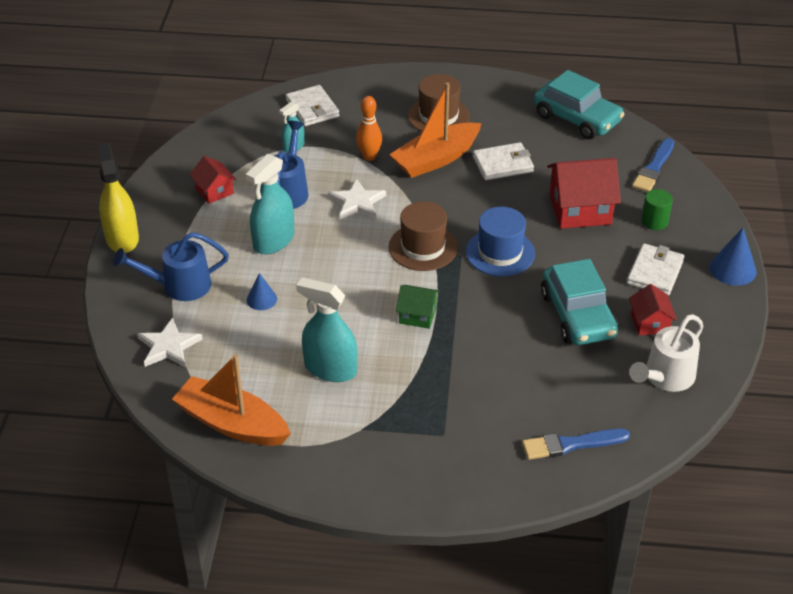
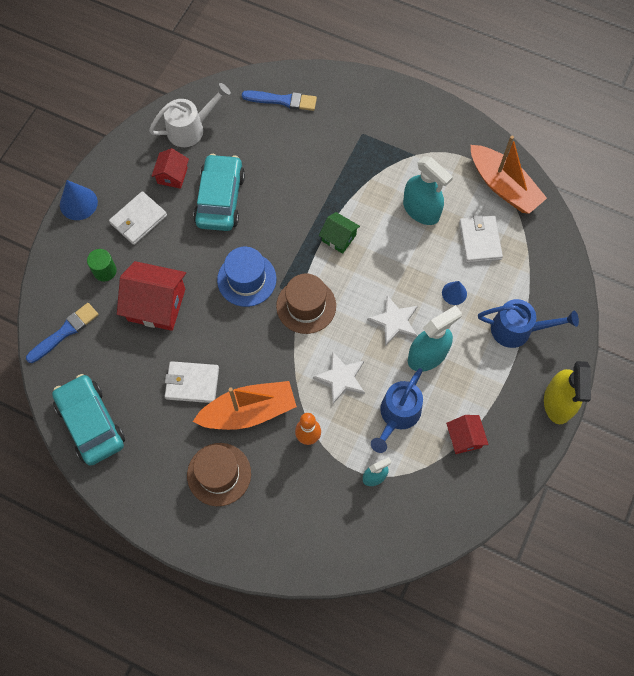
camera: 160 degrees left, 25 degrees up
white star [137,317,203,367] -> white star moved to [367,295,418,346]
white wallet [286,85,339,126] -> white wallet moved to [459,215,503,263]

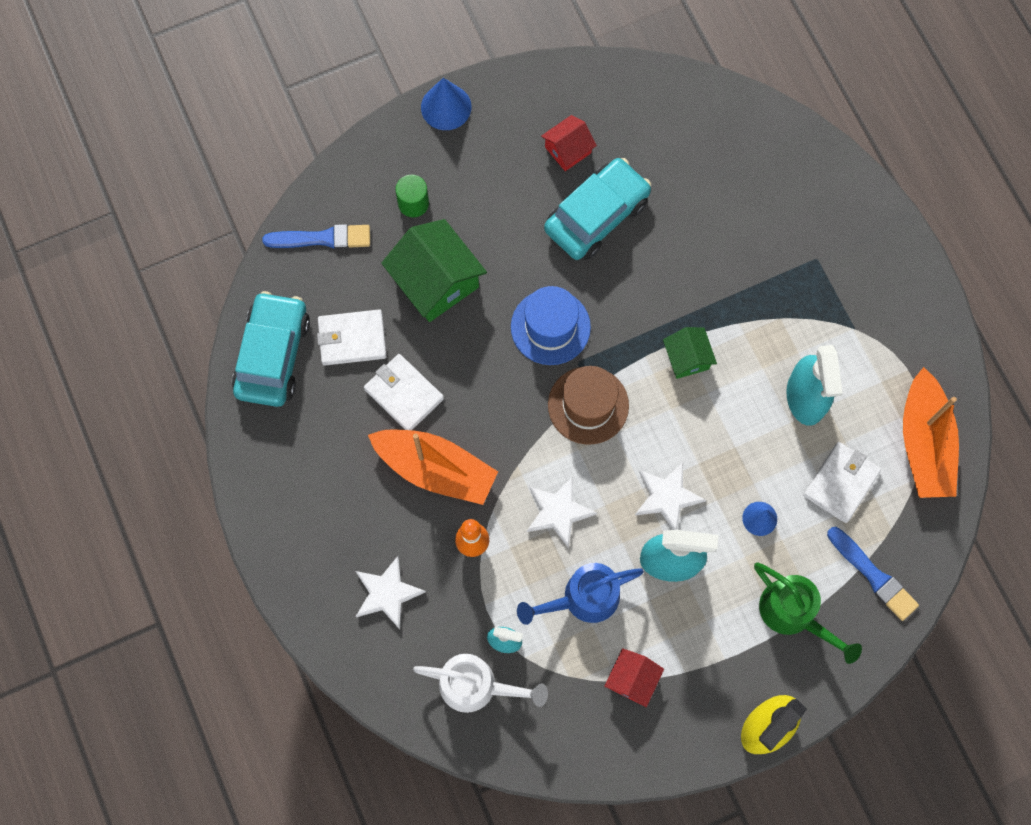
camera: 40 degrees right, 5 degrees up
white wallet [109,191,167,245] -> white wallet moved to [317,310,387,365]
red house [117,261,186,331] -> green house [381,219,487,322]
white watering can [149,83,231,147] -> white watering can moved to [413,654,548,713]
brown hat [187,443,251,506] -> none
blue brush [242,90,317,111] -> blue brush moved to [827,527,919,621]
blue watering can [478,299,579,348] -> green watering can [754,562,862,664]
none -> white star [356,556,426,629]

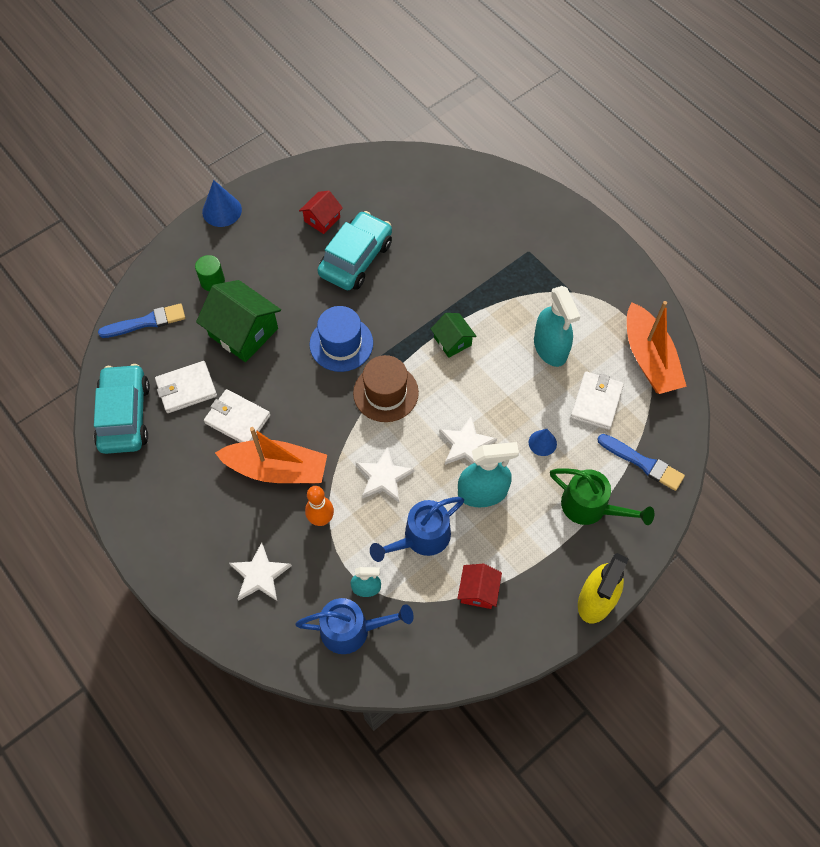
camera: 15 degrees left, 10 degrees down
white watering can [413,654,548,713] -> blue watering can [296,598,414,654]

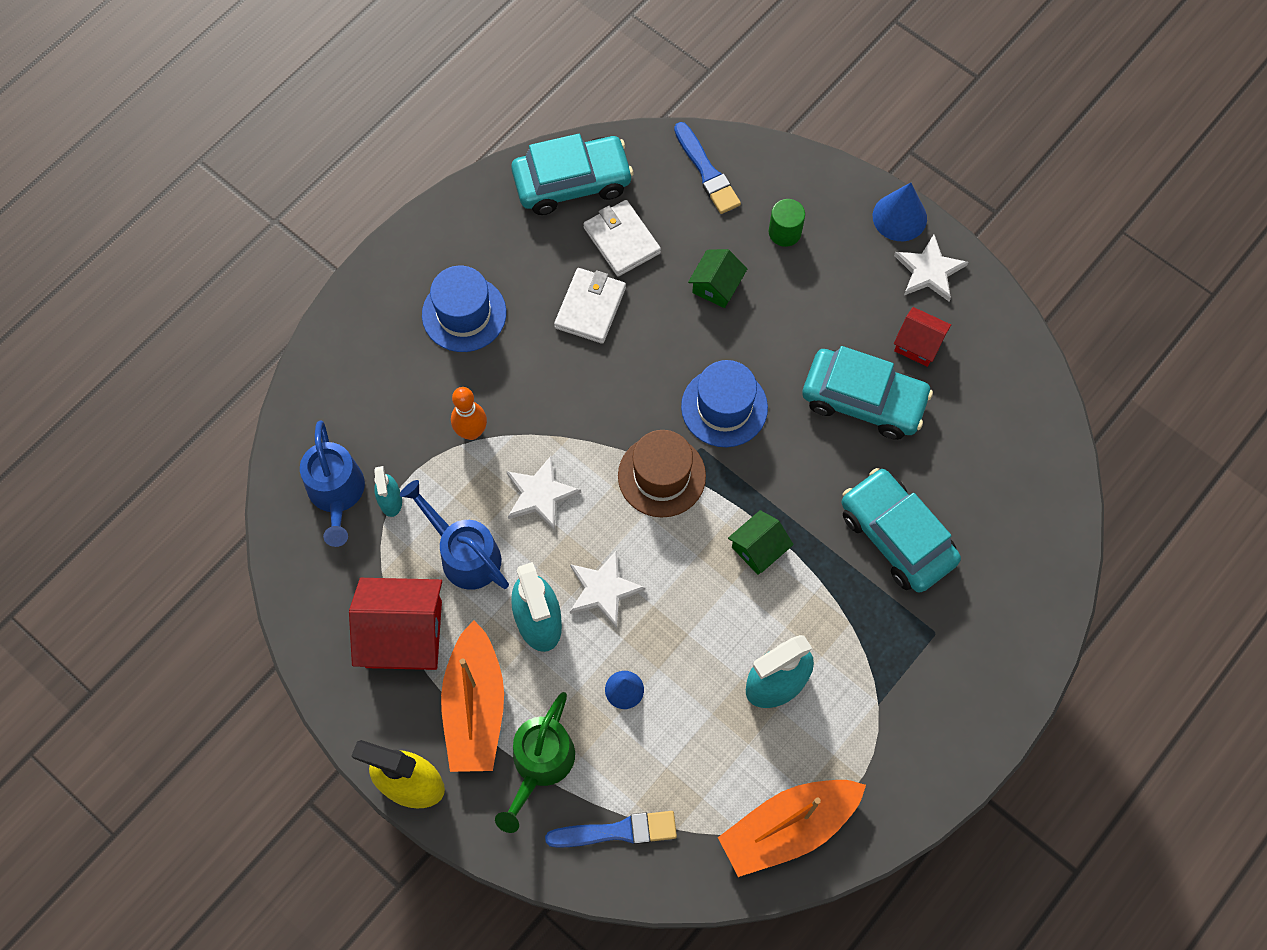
camera: 80 degrees right, 5 degrees up
green house [196,280,281,362] -> green house [688,249,747,308], size x0.55
orange boat [215,427,327,483] -> orange boat moved to [441,620,504,772]
white star [229,542,292,601] -> white star moved to [894,235,968,301]
red house [457,564,502,609] -> red house [349,578,442,670], size x1.80
white wallet [571,371,624,430] -> none
blue brush [597,434,685,491] -> blue brush turned 120 degrees counterclockwise [545,811,677,848]
none -> blue hat [422,266,507,352]
none -> turquoise car [842,468,961,593]

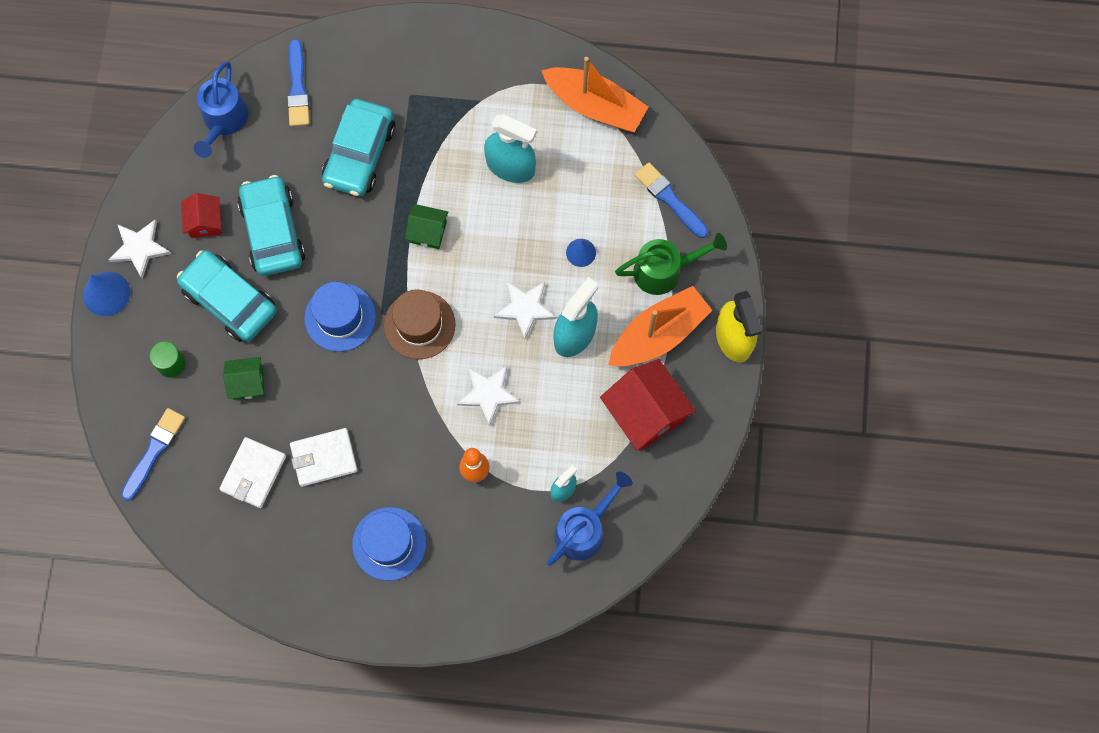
camera: 125 degrees left, 5 degrees up
blue watering can [400,480,509,590] -> blue watering can moved to [194,61,248,158]
turquoise car [511,134,634,215] -> turquoise car moved to [177,250,277,342]
none -> blue brush [287,39,309,126]

